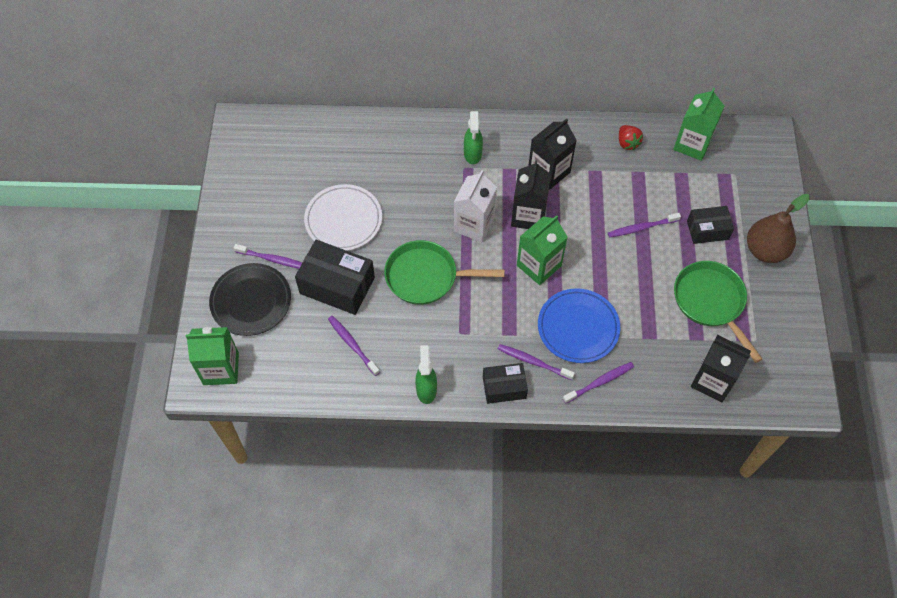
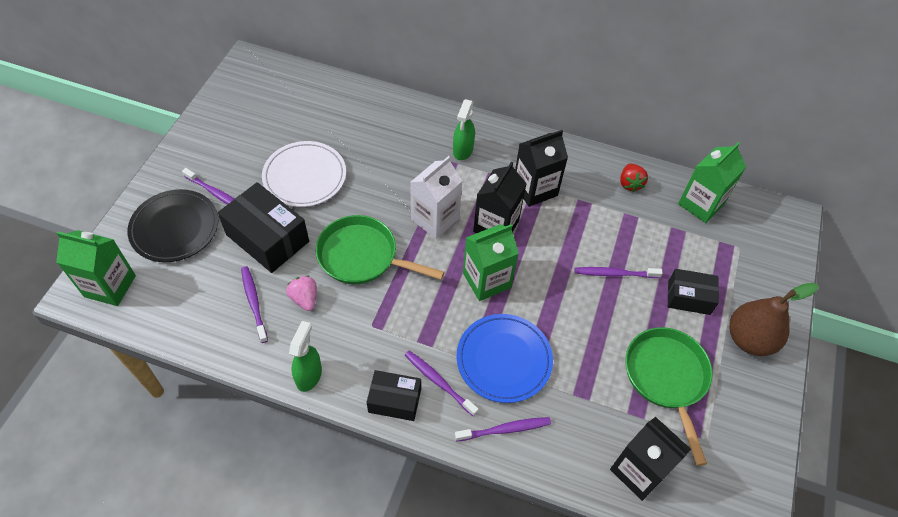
camera: 15 degrees right, 5 degrees down
none -> pink strawberry [286,276,317,311]

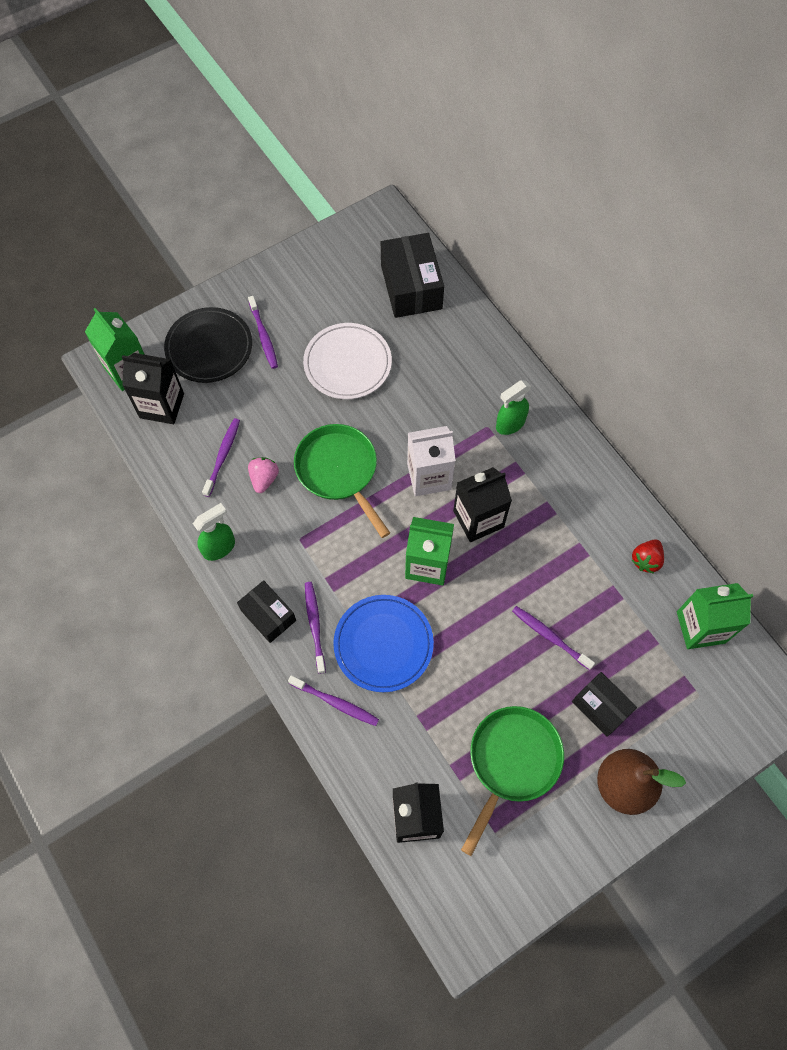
camera: 40 degrees right, 10 degrees up
black box [218,182,309,273] -> black box moved to [381,233,444,318]
black carton [515,130,568,207] -> black carton moved to [122,353,184,424]

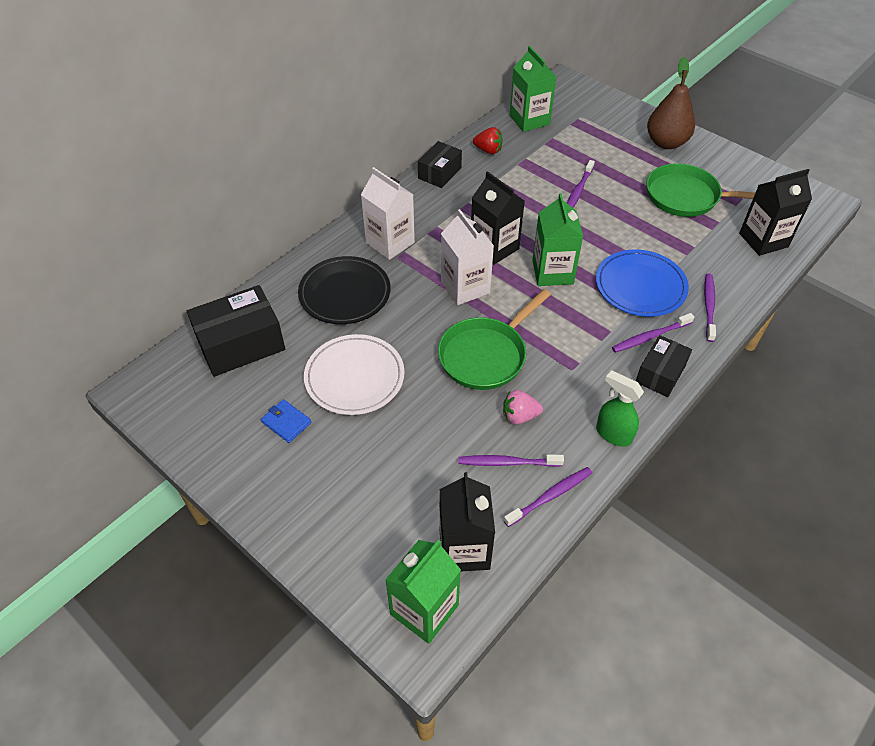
camera: 105 degrees left, 15 degrees down
black plate [164,307,252,383] -> black plate moved to [298,256,391,324]
purple toothbrush [248,296,278,369] -> purple toothbrush moved to [504,467,592,527]
green spray bottle [496,380,531,435] -> white carton [361,167,415,260]
black box [572,672,637,737] -> black box moved to [418,141,462,188]
none -> blue wallet [261,399,311,443]

